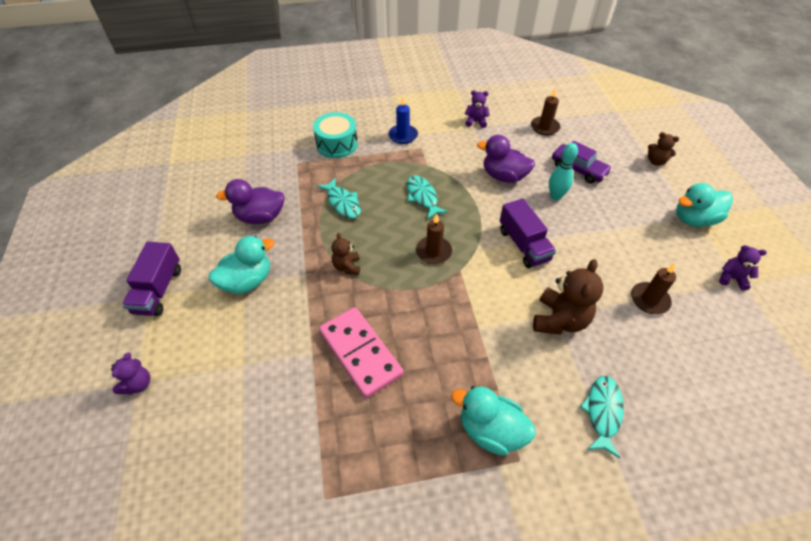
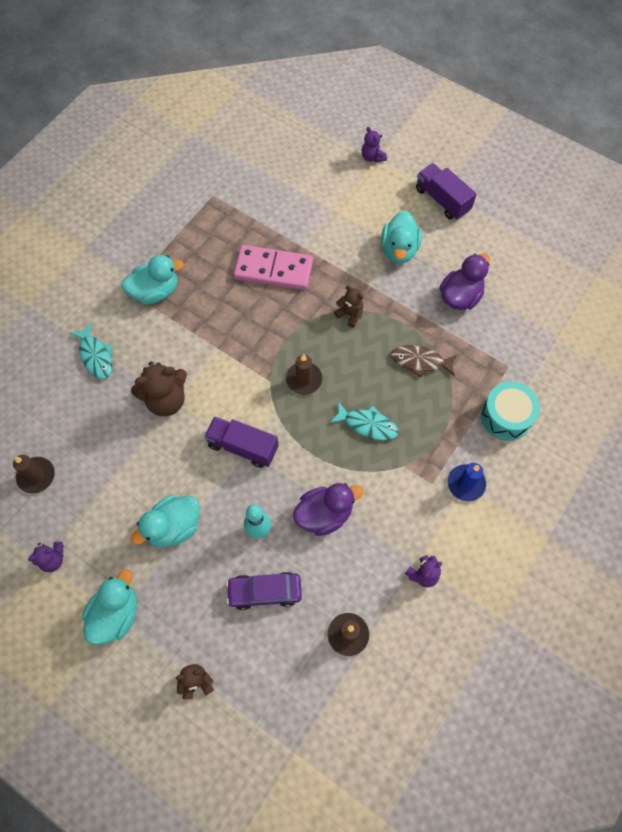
camera: 135 degrees right, 15 degrees up
turquoise fish [317,178,361,218] -> brown fish [391,345,457,378]
brown teddy bear [533,259,603,335] -> brown teddy bear turned 90 degrees counterclockwise [131,362,187,416]
brown candle [631,264,676,314] -> brown candle moved to [13,455,55,493]
none -> turquoise duck [131,495,200,547]

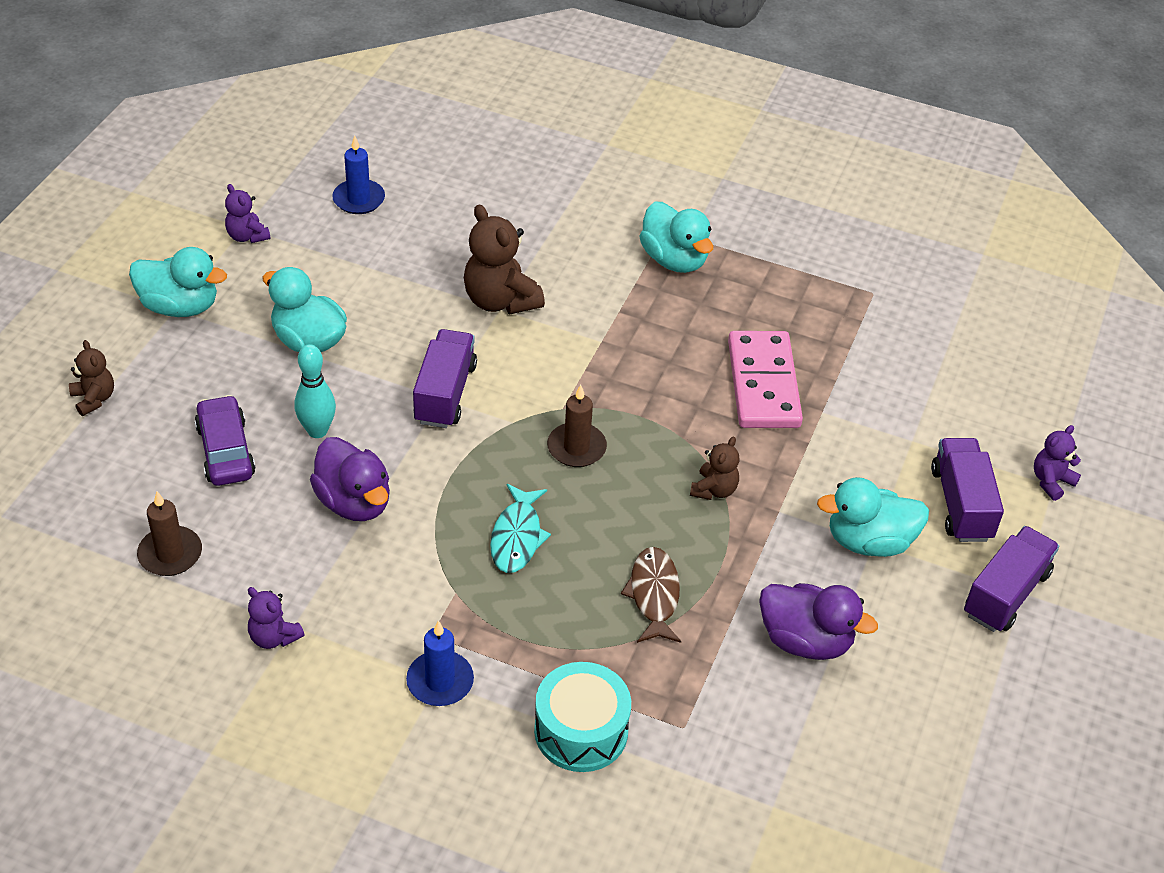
camera: 75 degrees right, 20 degrees down
brown candle [13,455,55,493] -> blue candle [332,136,385,214]
turquoise fish [70,323,112,379] -> none
none -> purple truck [931,438,1004,542]

